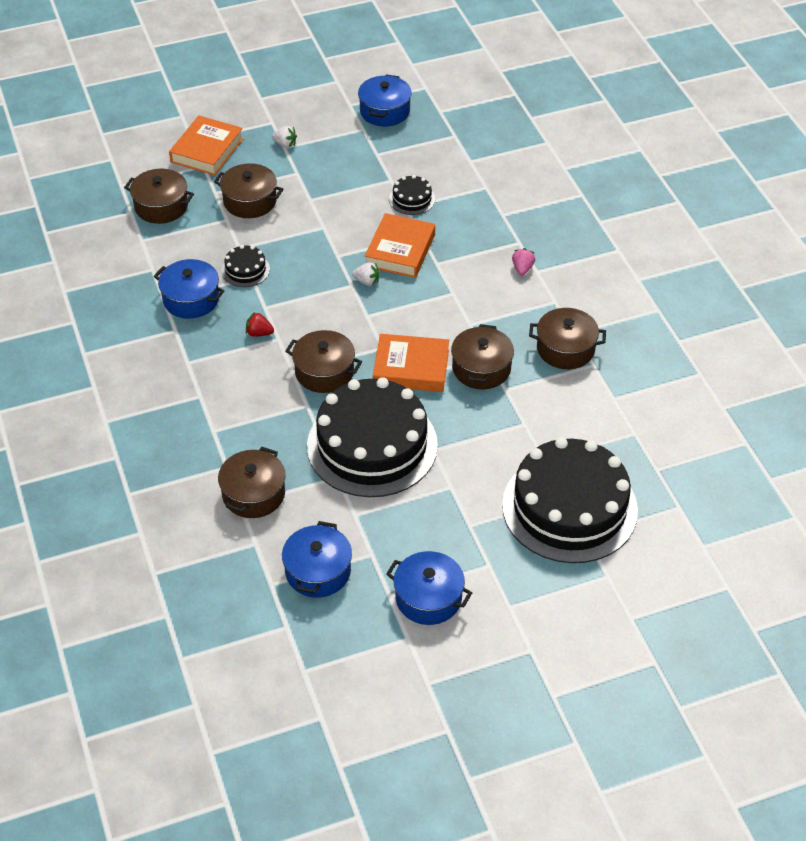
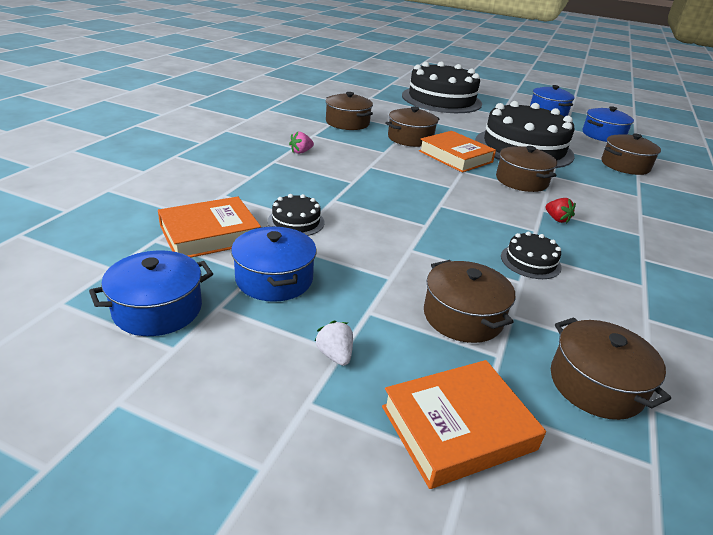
camera: 140 degrees left, 15 degrees down
blue pot [154,259,224,319] -> blue pot moved to [231,226,317,302]
white strawberry [352,262,379,286] -> none
orange book [365,213,435,278] -> orange book moved to [158,197,261,258]

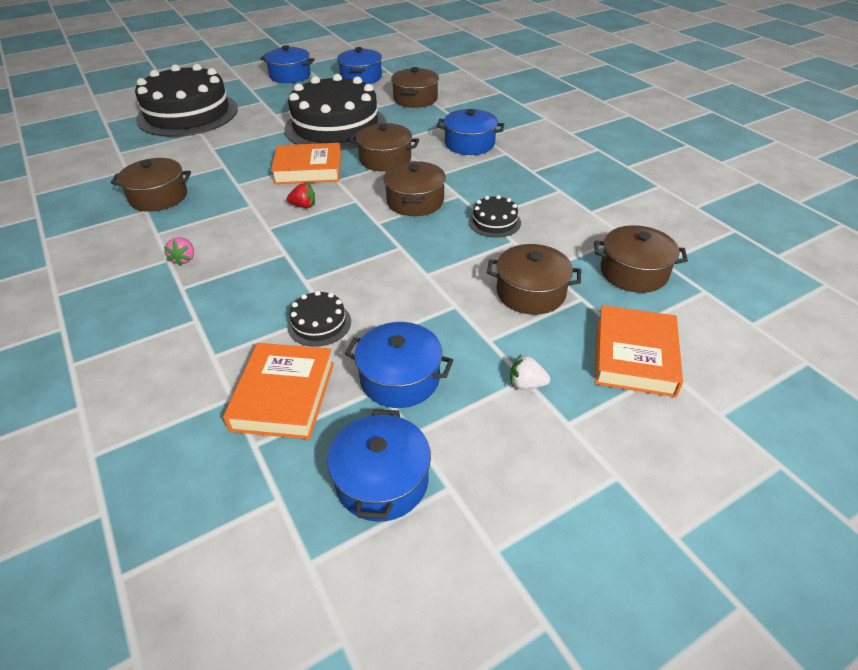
camera: 50 degrees left, 10 degrees up
brown pot [386,106,439,147] -> brown pot moved to [383,161,446,216]
red strawberry [545,198,576,224] -> red strawberry moved to [287,183,315,208]
none -> blue pot [437,109,504,155]

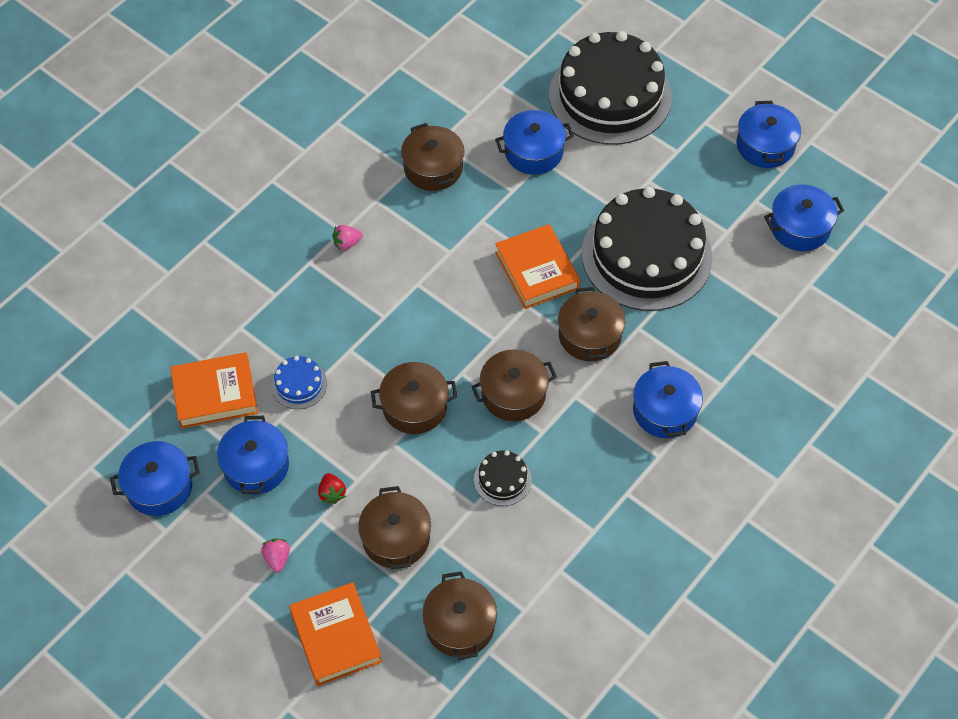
camera: 70 degrees right, 15 degrees up
red strawberry [287,183,315,208] -> red strawberry moved to [318,473,346,504]
black cake [287,291,351,347] -> blue cake [271,356,327,409]
brown pot [391,67,439,108] -> brown pot moved to [371,362,457,434]
white strawberry [510,355,550,390] -> pink strawberry [261,539,290,573]
orange book [595,305,683,397] -> orange book turned 75 degrees clockwise [289,582,382,686]
none -> blue pot [495,110,574,175]

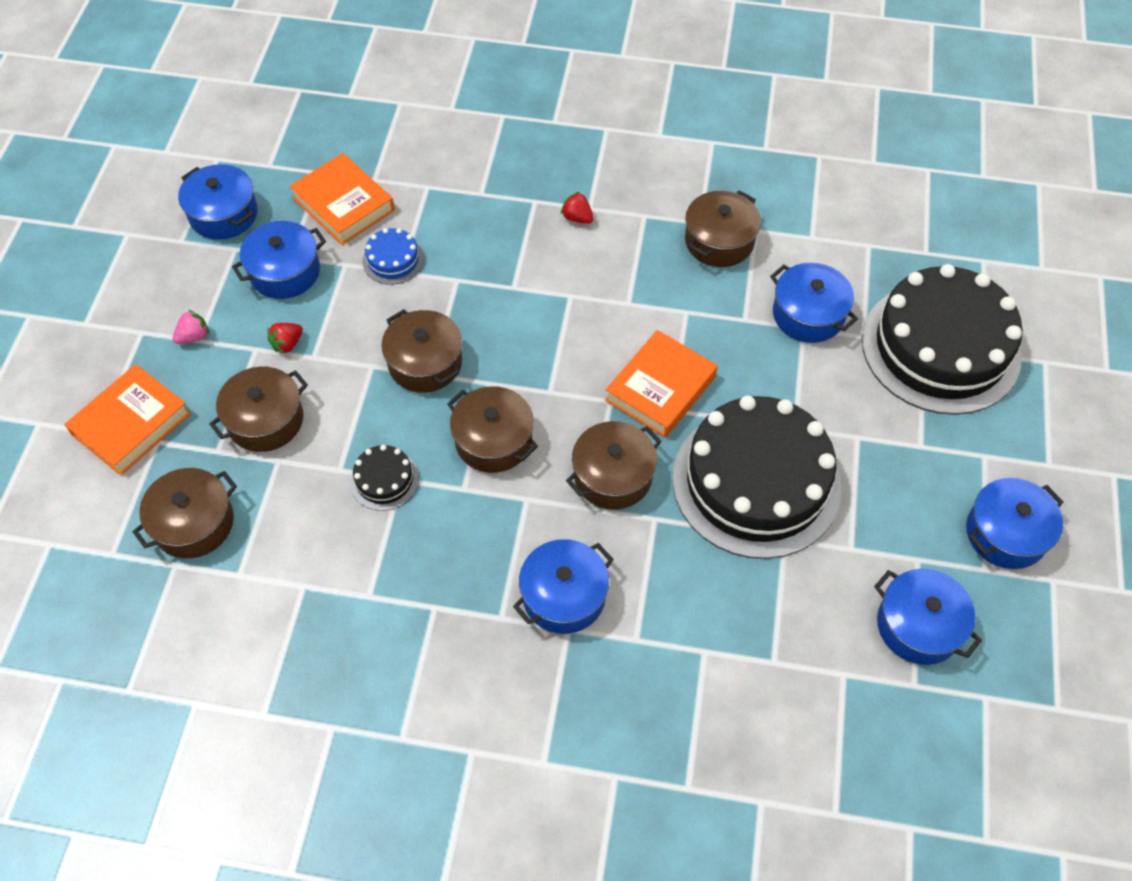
camera: 60 degrees right, 0 degrees up
pink strawberry [333,225,363,251] -> red strawberry [561,192,594,224]

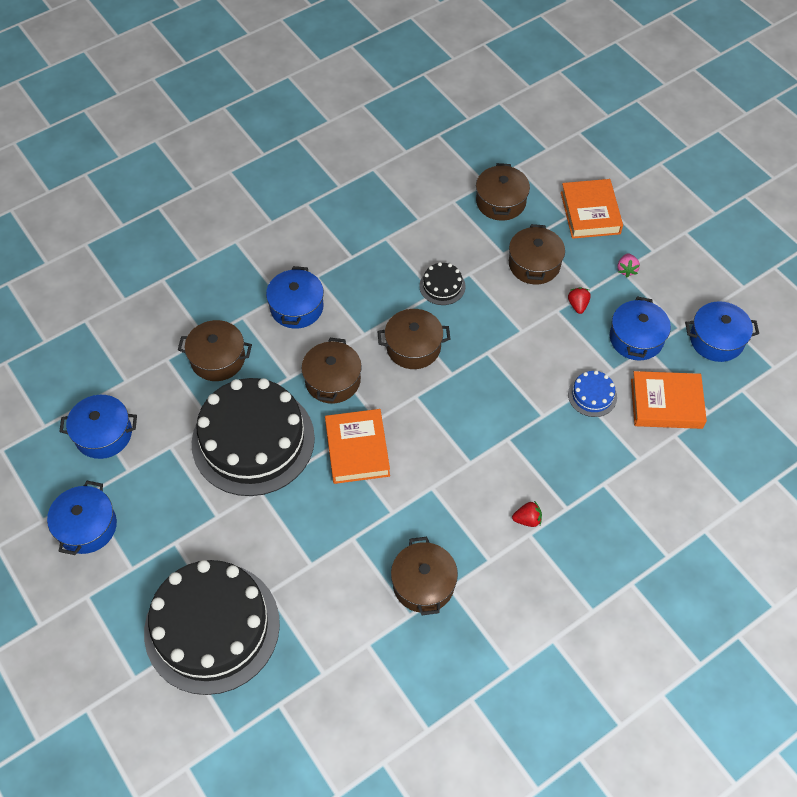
camera: 135 degrees right, 0 degrees up
brown pot [381,309,462,393] -> brown pot moved to [178,320,252,381]
blue pot [770,263,858,343] -> none

